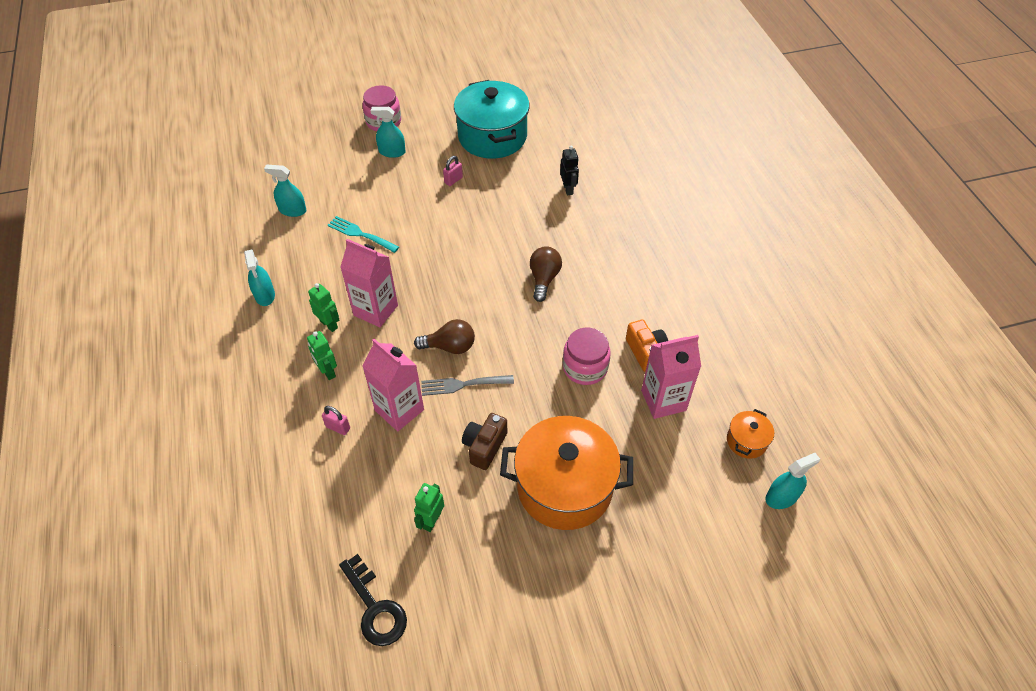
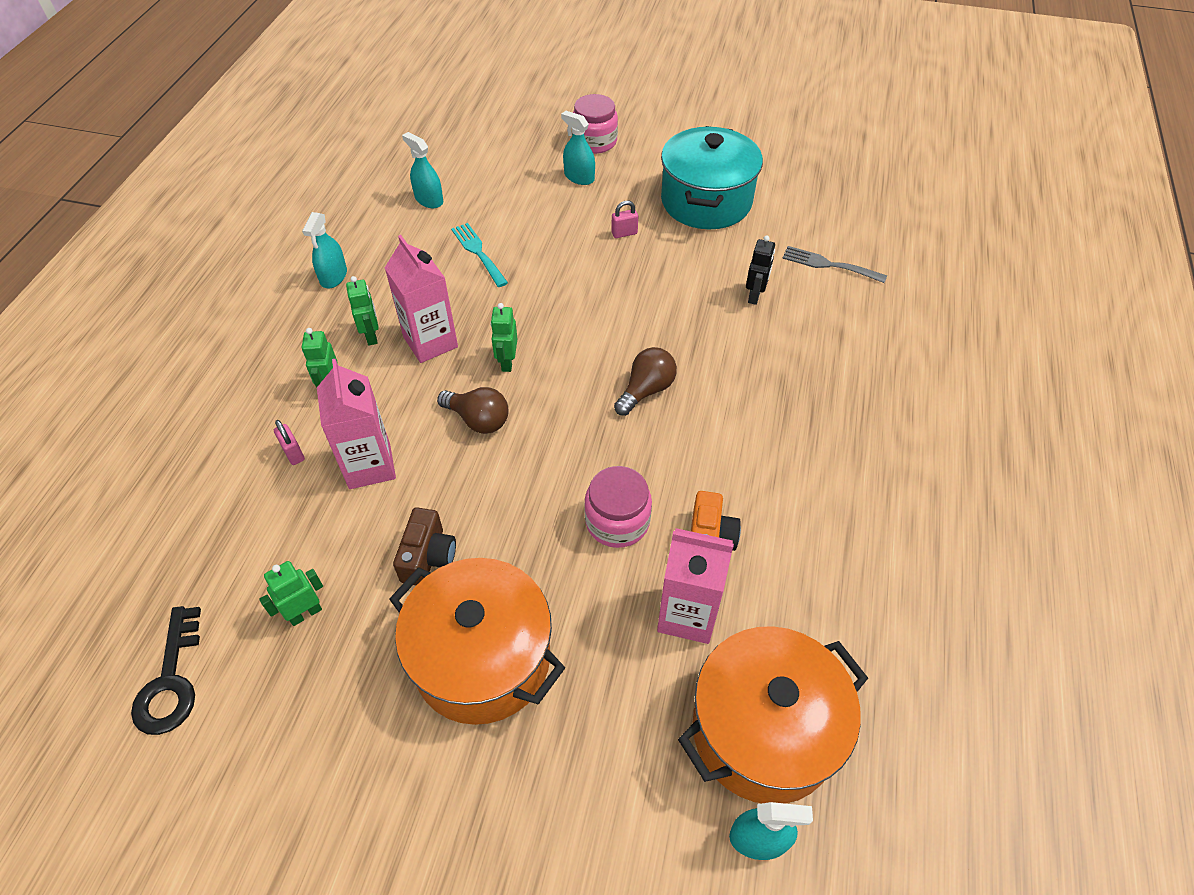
camera: 30 degrees right, 0 degrees up
grey fork [421,375,514,396] -> grey fork moved to [782,246,887,283]
brown camera [462,413,507,470] -> brown camera turned 135 degrees clockwise [393,507,456,585]
orange pot [727,409,774,459] -> orange pot [678,626,868,804], size x2.26
none -> green robot [490,303,517,372]

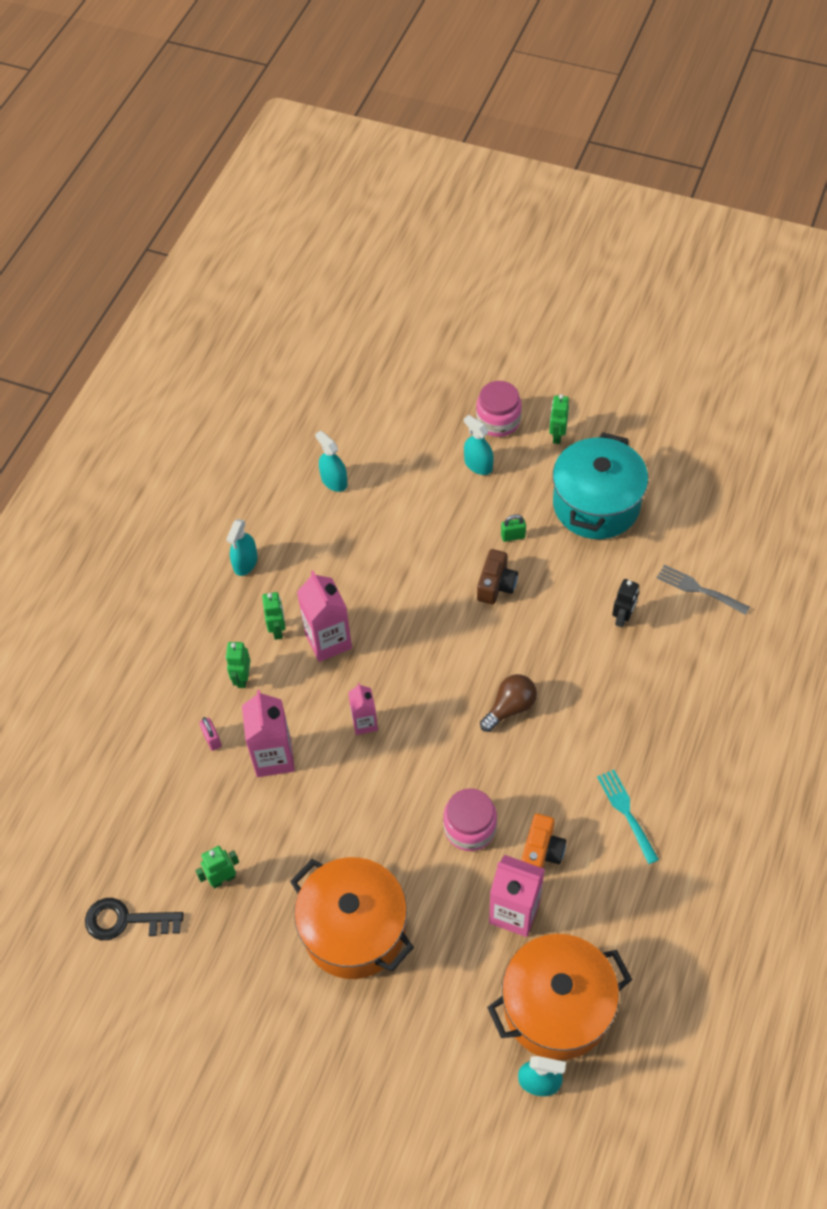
camera: 10 degrees right, 5 degrees up
black key [131,606,201,735] -> black key turned 90 degrees clockwise [85,898,184,940]
brown camera [393,507,456,585] -> brown camera moved to [477,549,518,604]
brown light bulb [437,387,508,434] -> pink carton [348,683,378,735]
turquoise fork [451,223,508,287] -> turquoise fork moved to [597,770,659,864]
green robot [490,303,517,372] -> green robot moved to [549,394,569,444]
pink padlock [611,201,638,238] -> green padlock [501,514,526,542]

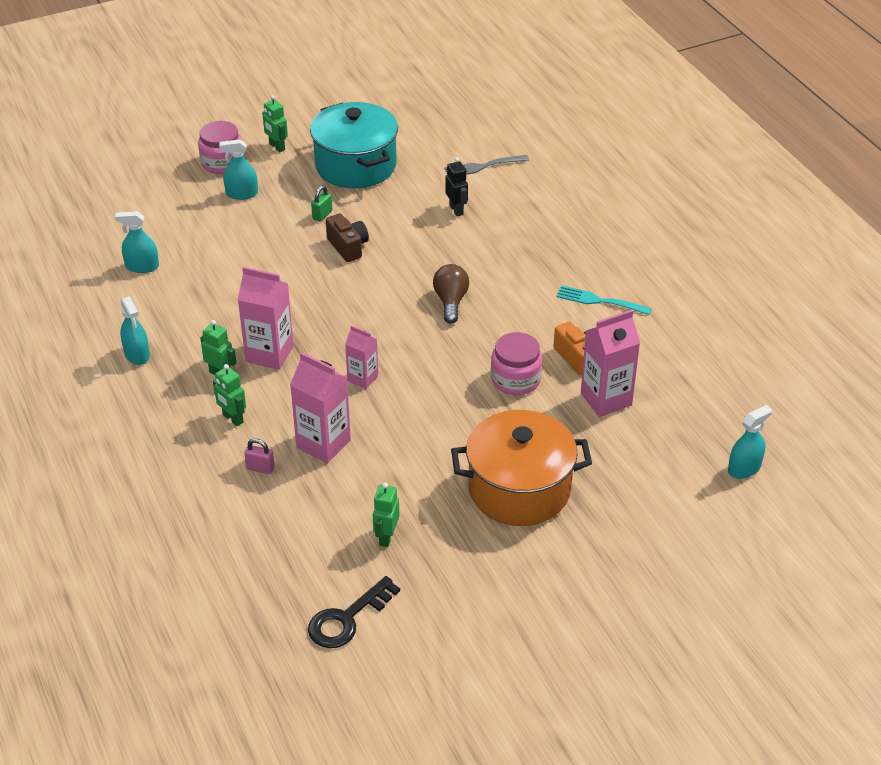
camera: 50 degrees left, 15 degrees down
orange pot [487,934,632,1060] -> none

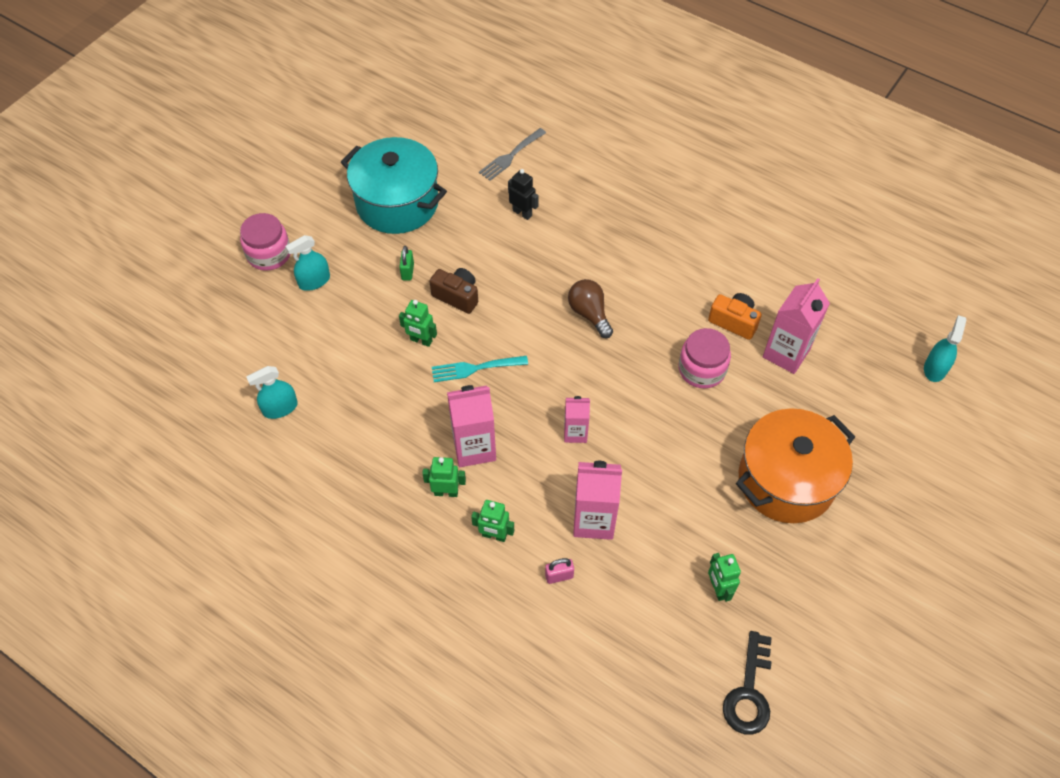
camera: 30 degrees left, 15 degrees up
turquoise spray bottle [120,296,150,365] -> none
green robot [262,95,288,152] -> green robot moved to [399,300,437,347]
turquoise fork [556,285,652,315] -> turquoise fork moved to [432,356,528,382]

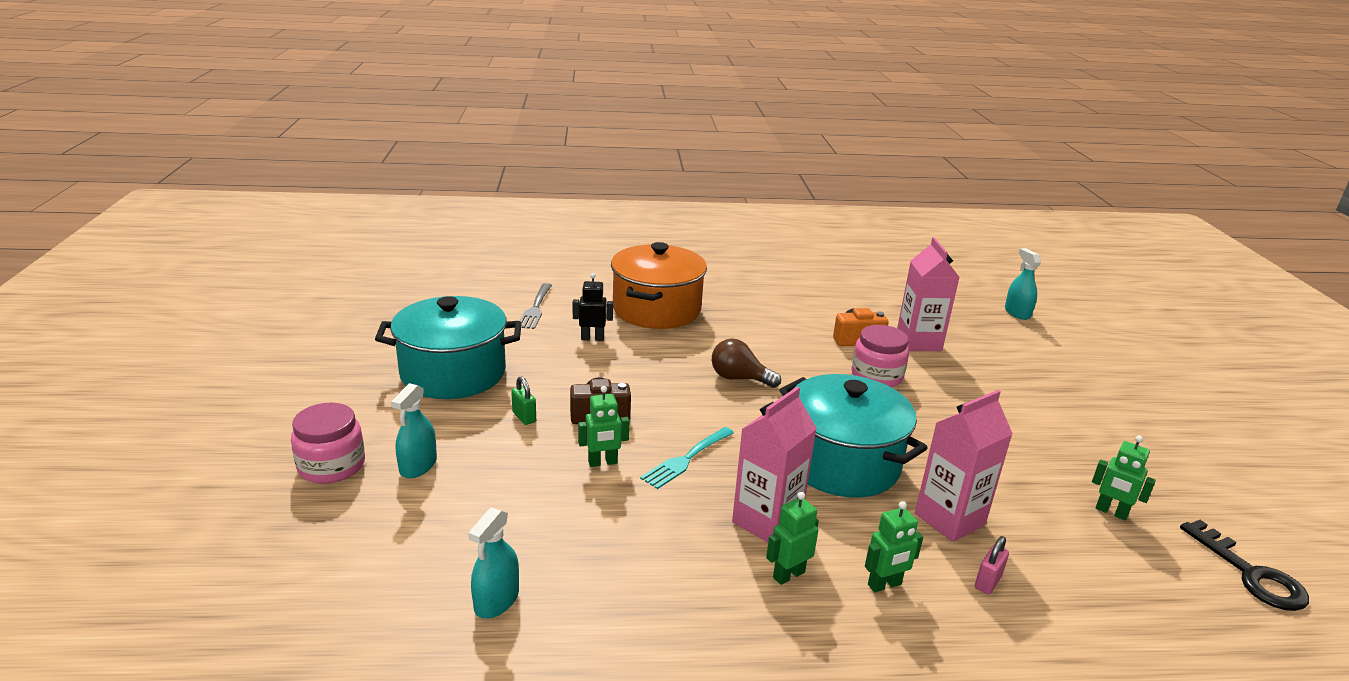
camera: 40 degrees left, 30 degrees down
pink carton [564,396,590,443] -> turquoise pot [779,374,927,498]
orange pot [736,408,855,523] -> orange pot moved to [611,242,707,329]

